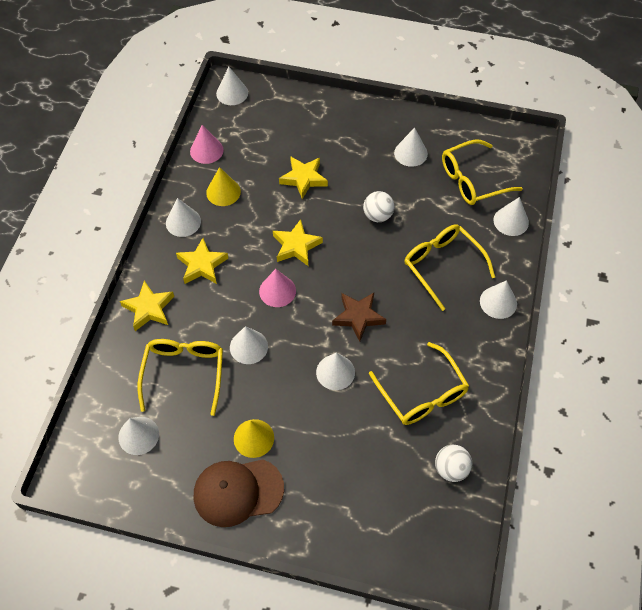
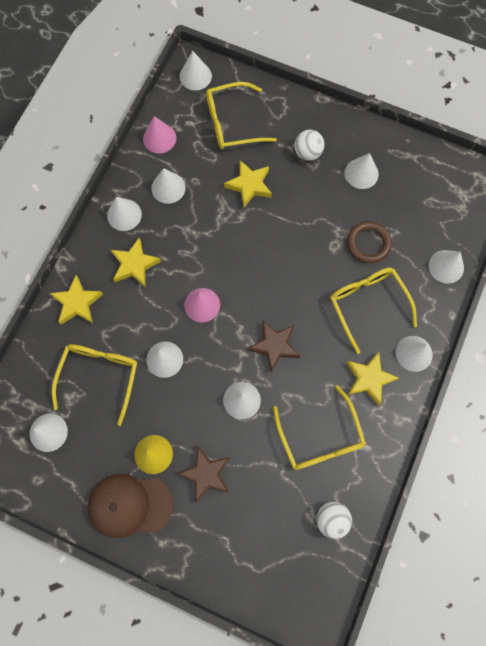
camera: 10 degrees right, 15 degrees up
yellow cone [206,167,241,206] -> white cone [151,168,186,204]
yellow star [273,219,323,266] -> yellow star moved to [347,352,399,405]
white ball [363,191,394,222] -> white ball moved to [294,130,325,161]
yellow glasses [442,140,523,205] -> yellow glasses moved to [206,82,277,149]
none -> brown star [177,446,230,503]
none -> brown ring [347,221,392,263]

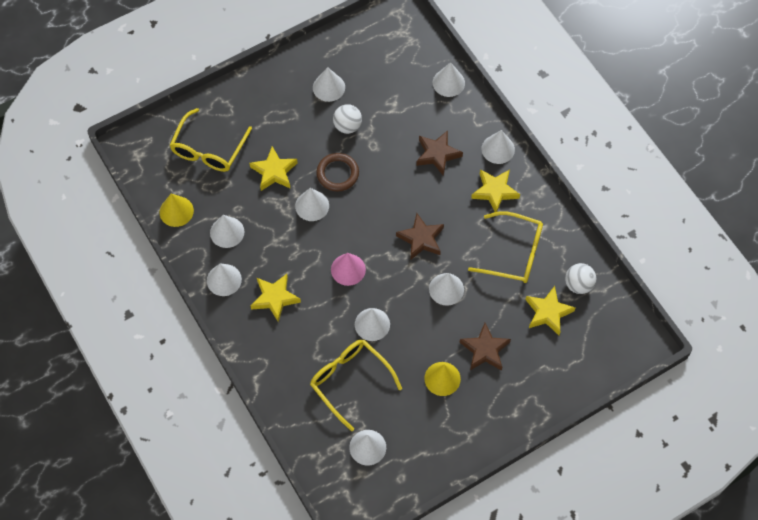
camera: 55 degrees left, 10 degrees down
yellow star [50,275,103,324] -> yellow star moved to [525,286,576,335]
brown cap [88,474,173,538] -> none
pink cone [143,116,176,153] -> yellow cone [160,194,194,227]
white cone [180,51,212,90] -> white cone moved to [295,188,329,221]
white ball [294,130,325,161] -> white ball moved to [333,104,362,134]
yellow glasses [330,267,417,354] -> brown star [416,130,463,176]
brown ring [347,221,392,263] -> brown ring moved to [316,153,359,192]

